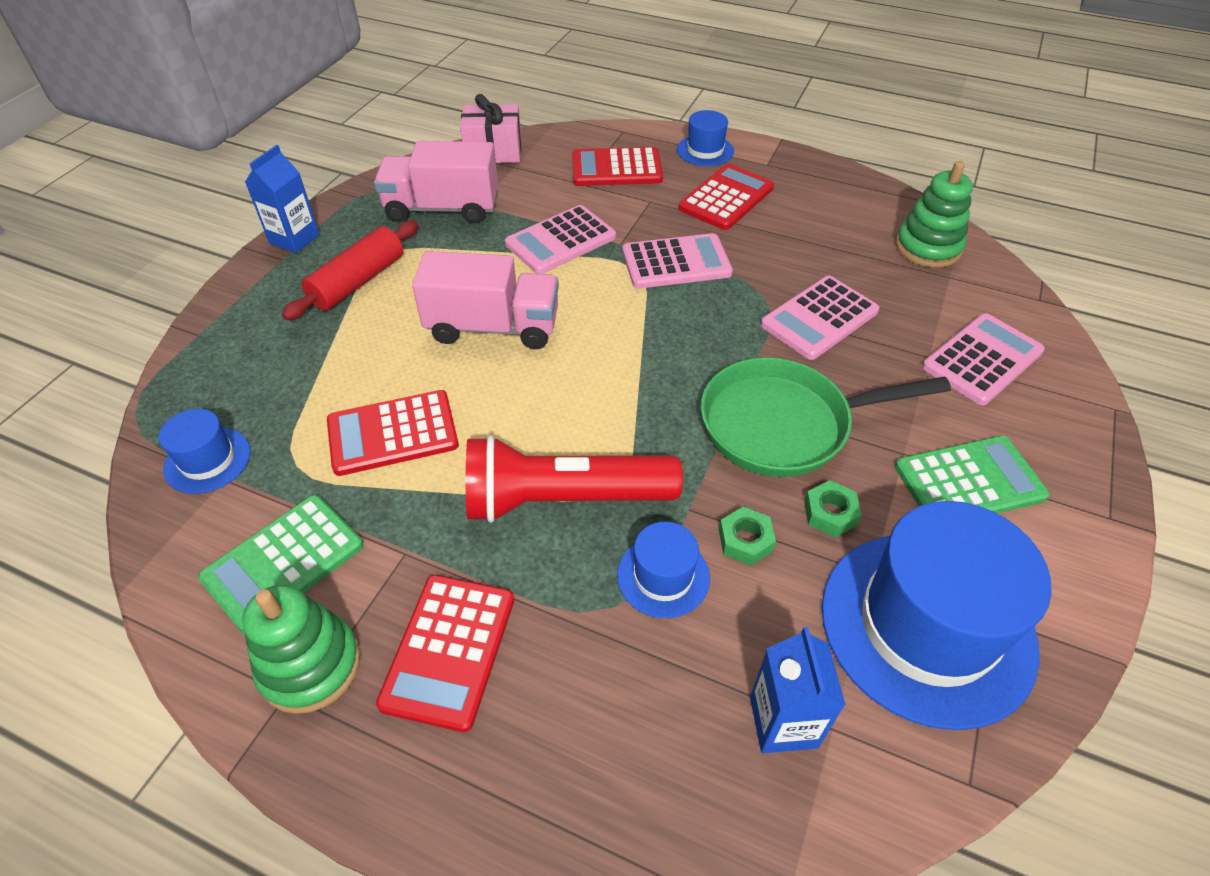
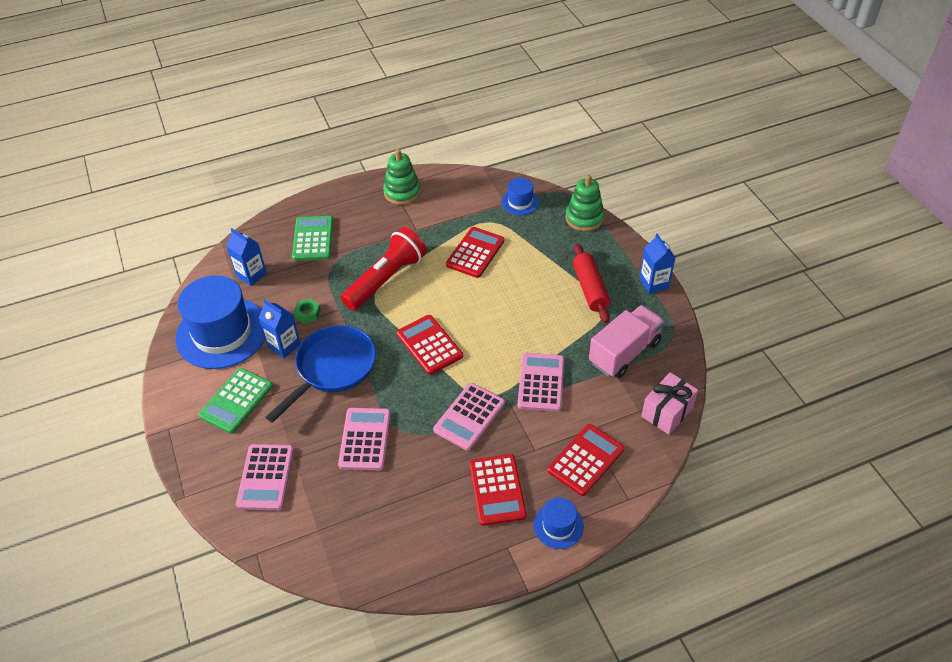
camera: 135 degrees right, 0 degrees up
green calculator [198,495,364,633] -> green calculator moved to [292,216,333,261]
red calculator [376,575,514,732] -> red calculator moved to [397,315,463,375]
pink truck [412,251,559,349] -> none
blue hat [617,522,710,618] -> none
green pan [701,357,951,477] -> blue pan [265,325,376,423]
green nut [804,480,862,537] -> blue carton [259,299,301,359]
green stacking toy [896,161,973,268] -> green stacking toy moved to [566,175,604,231]

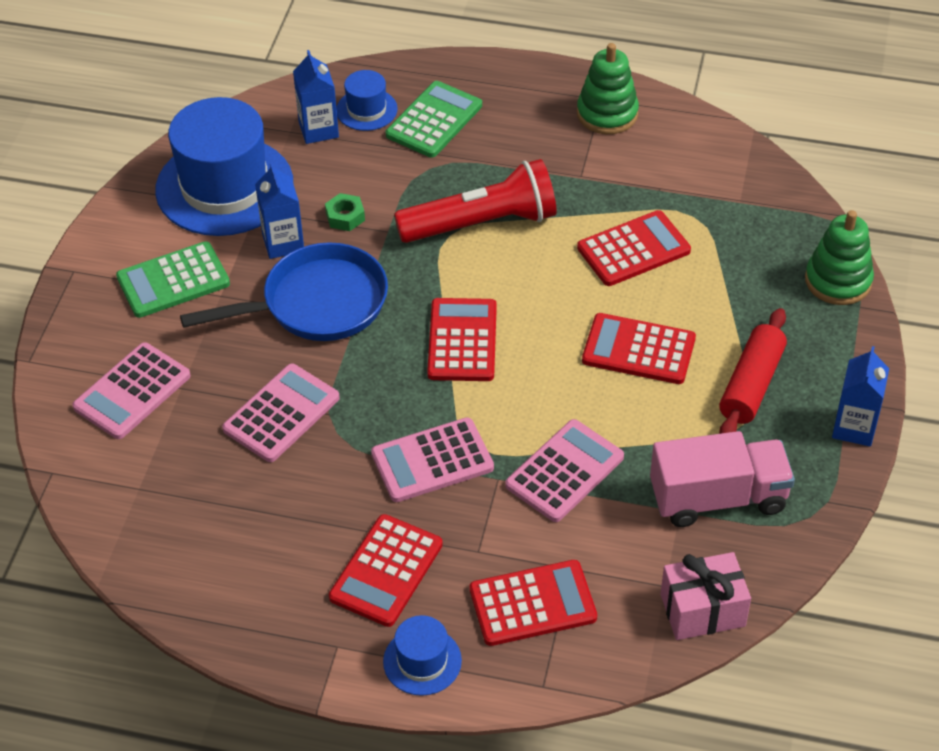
camera: 35 degrees right, 0 degrees up
blue hat [501,178,539,215] -> blue hat moved to [336,70,398,131]
none -> red calculator [582,313,696,384]

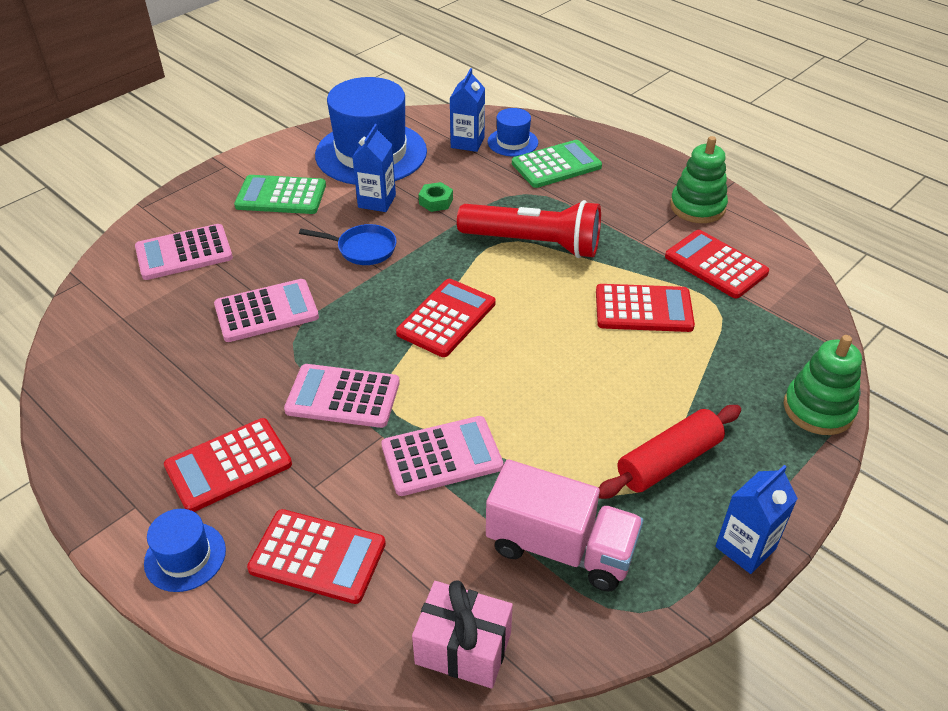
camera: 30 degrees right, 5 degrees down
blue pan [180,242,388,341] -> blue pan [299,224,396,265], size x0.55
red calculator [582,313,696,384] -> red calculator moved to [665,230,769,298]

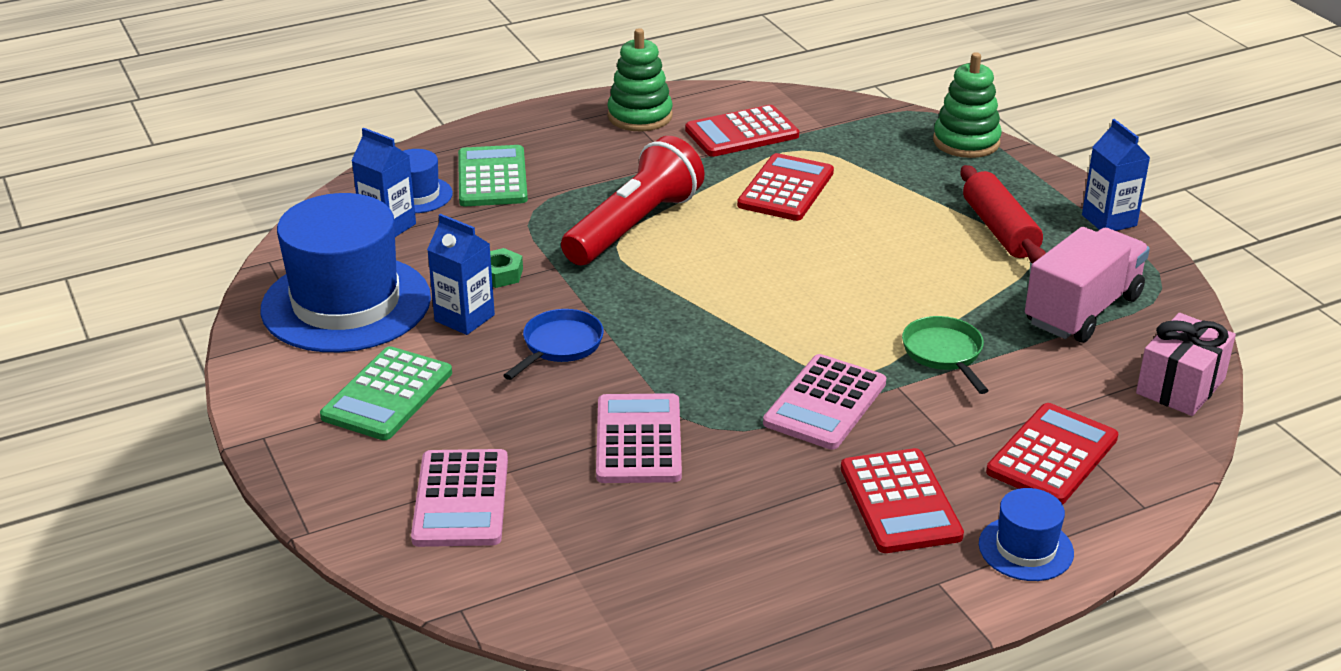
camera: 70 degrees left, 10 degrees down
pink calculator [381,416,503,496] -> green pan [902,316,989,394]
red calculator [396,279,495,357] -> none

